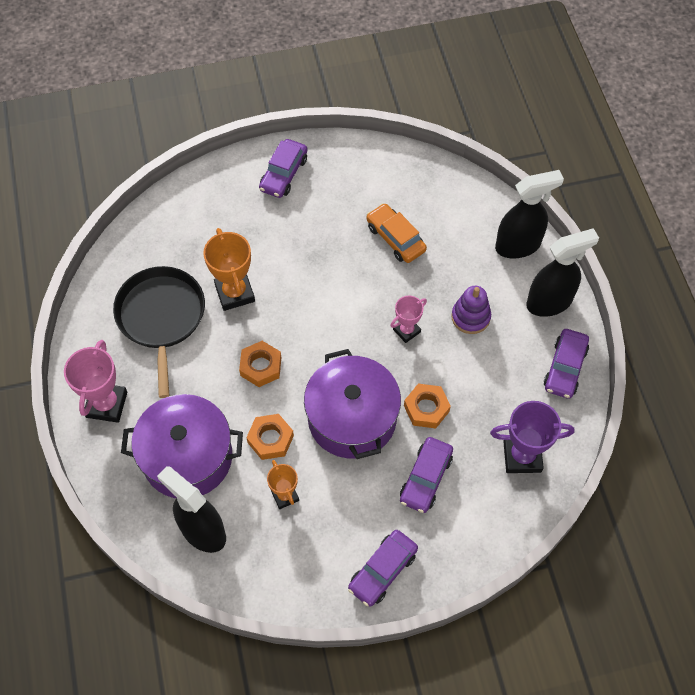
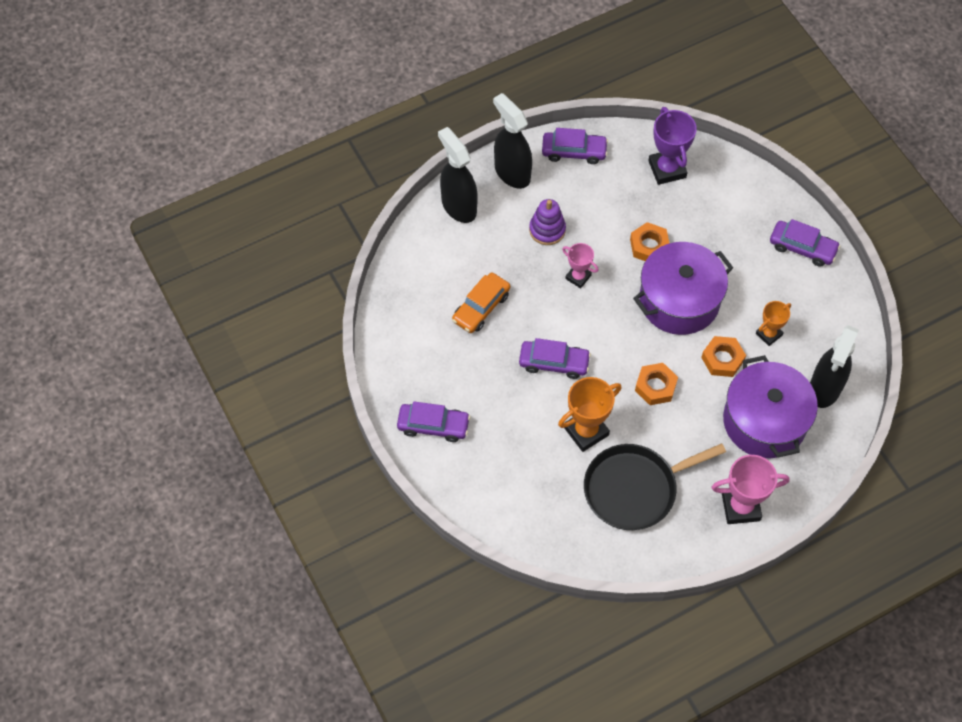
camera: 105 degrees left, 0 degrees up
purple car [400,437,453,513] -> purple car moved to [519,338,591,379]

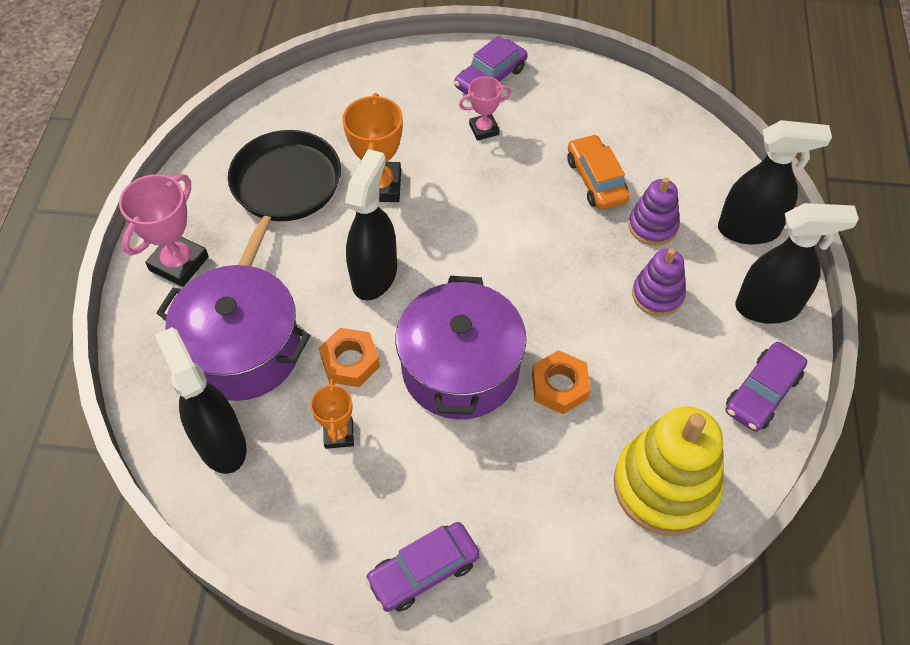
camera: 125 degrees right, 5 degrees down
purple car [519,338,591,379] -> none
pink trophy [562,243,599,288] -> pink trophy moved to [459,76,511,141]
orange nut [635,363,678,405] -> black spray bottle [345,149,397,300]
purple trophy [648,107,697,185] -> yellow stacking toy [614,406,724,536]
none -> purple stacking toy [628,177,680,246]

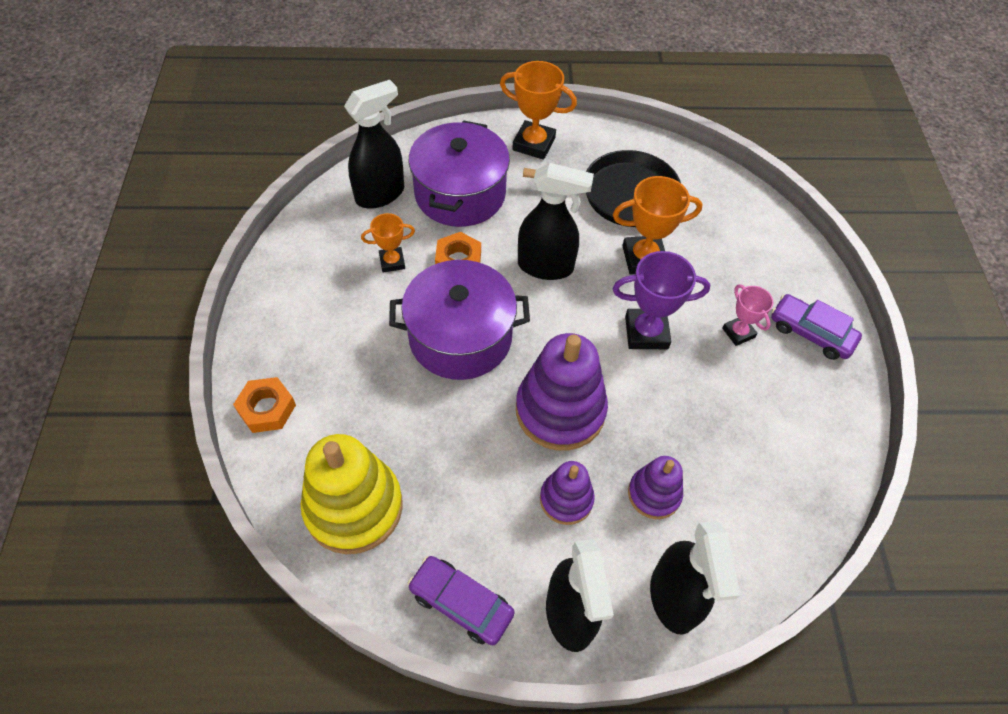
camera: 80 degrees right, 0 degrees up
pink trophy [119,174,209,287] -> orange trophy [500,61,577,160]
purple car [365,522,480,612] -> none
orange nut [532,350,591,414] -> orange nut moved to [233,377,296,433]
orange car [567,134,630,210] -> none
none -> purple stacking toy [516,333,608,451]
none -> purple trophy [613,251,710,349]

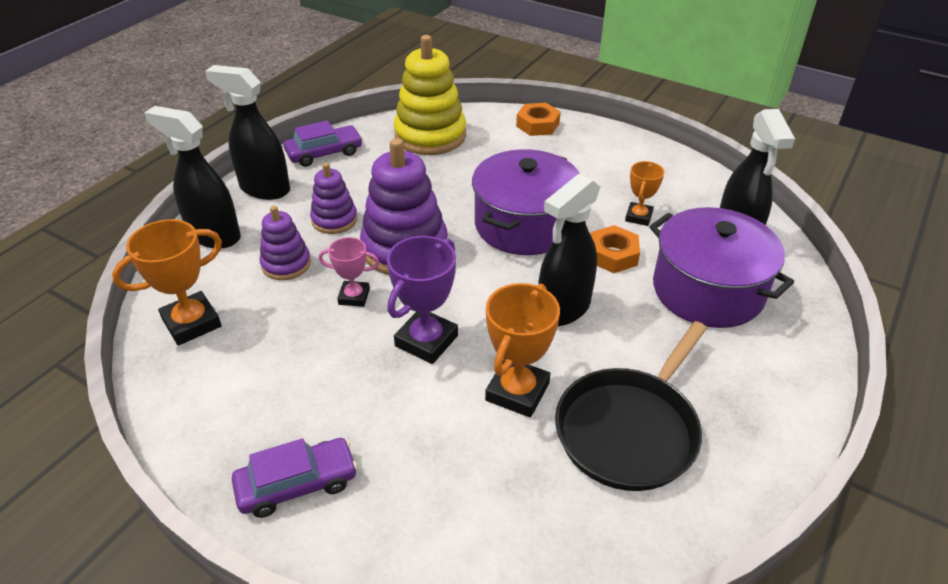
camera: 125 degrees right, 15 degrees down
orange trophy [500,61,577,160] -> orange trophy moved to [112,219,222,346]
pink trophy [722,284,774,346] -> pink trophy moved to [319,237,379,307]

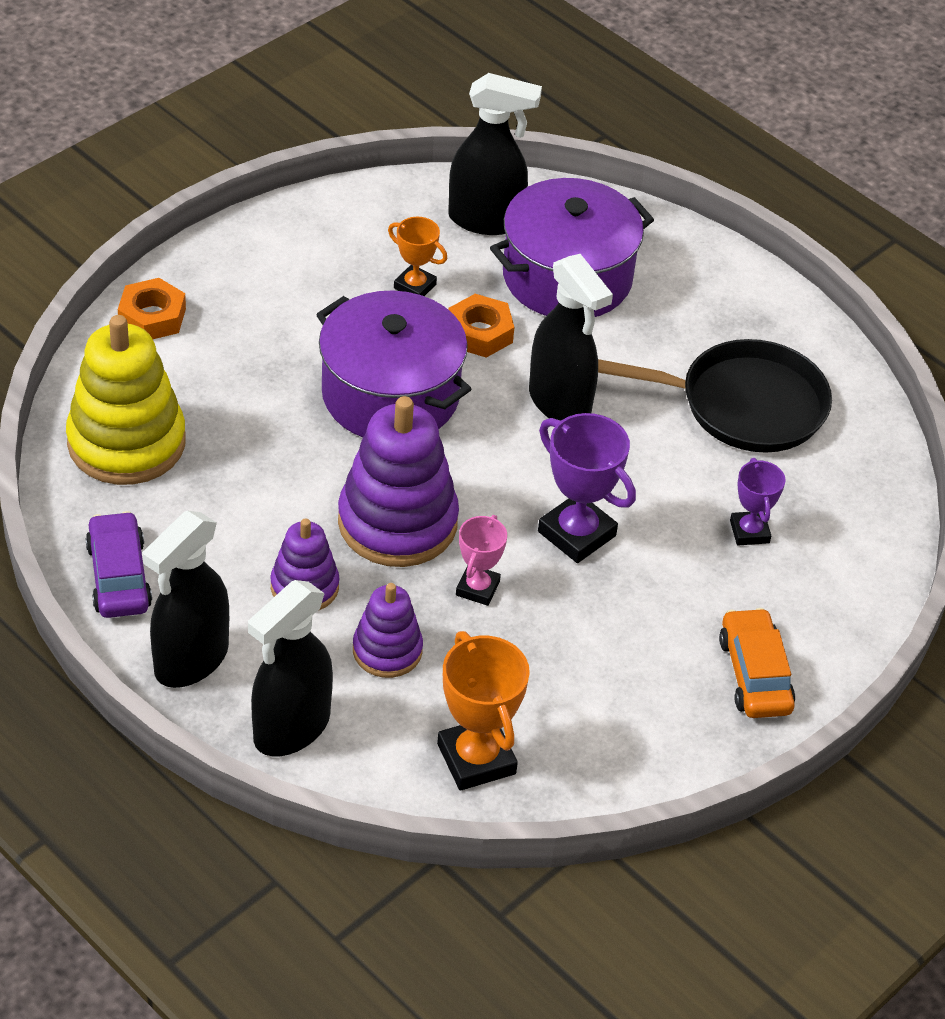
camera: 80 degrees left, 5 degrees up
purple car [232,438,358,518] -> orange car [719,608,795,718]
orange trophy [485,283,560,418] -> none
black pan [555,321,707,491] -> black pan turned 45 degrees counterclockwise [598,339,832,452]
none -> purple trophy [730,458,786,545]

